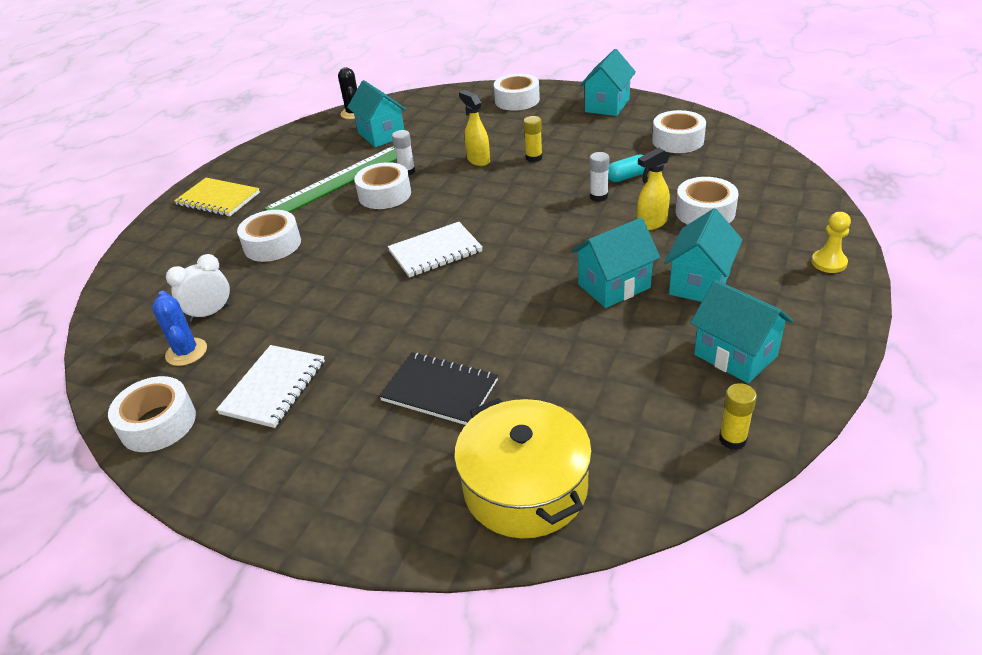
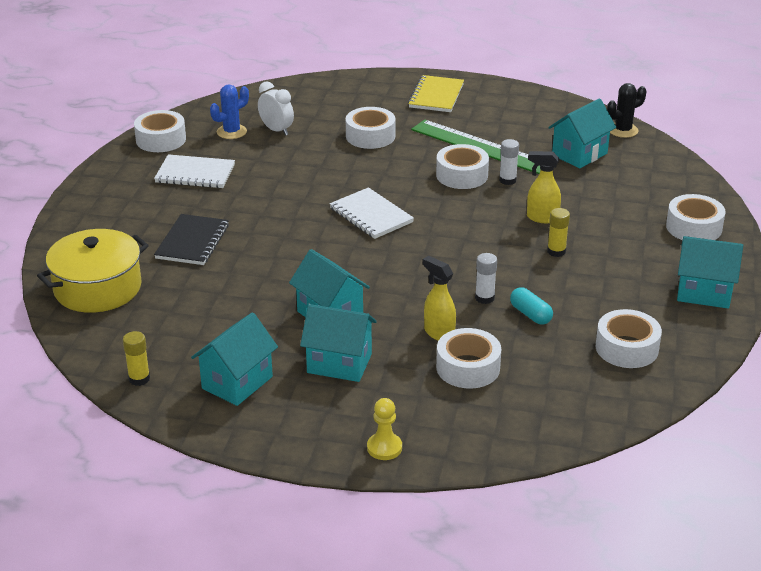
camera: 75 degrees right, 5 degrees down
yellow spray bottle [459,90,490,166] -> yellow spray bottle turned 120 degrees counterclockwise [527,151,561,223]

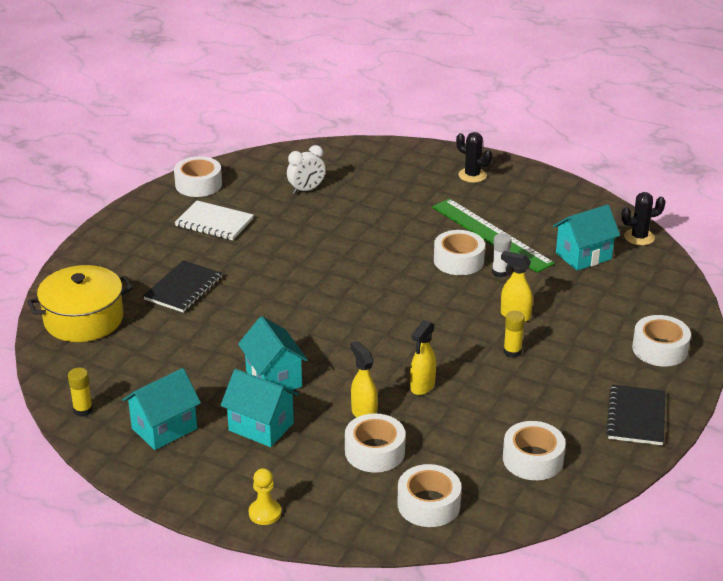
camera: 15 degrees right, 0 degrees up
blue cactus [210,84,249,139] -> none
white clock [258,81,294,136] -> white clock turned 90 degrees clockwise [287,145,326,194]
white notebook [330,187,414,239] -> none
white tape [346,107,396,149] -> white tape moved to [397,464,461,527]
yellow notebook [408,75,464,112] -> black cactus [456,132,492,183]
white glue stick [475,253,497,304] -> yellow spray bottle [410,320,436,395]
turquoise capsule [510,287,553,325] -> none
turquoise house [677,236,743,309] -> black notebook [606,385,665,445]

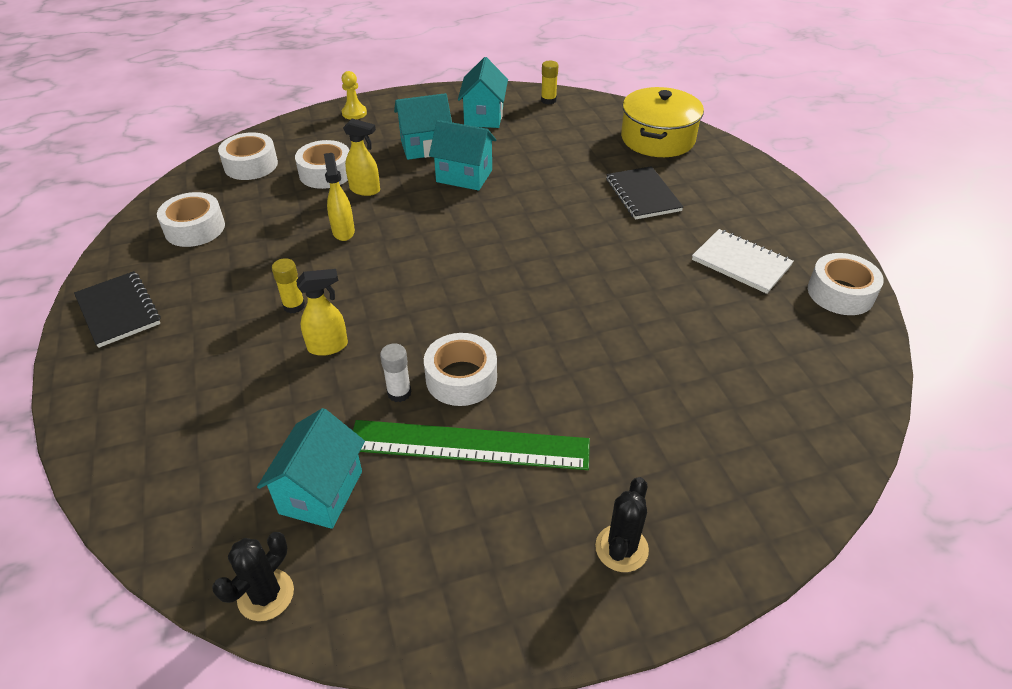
camera: 135 degrees right, 10 degrees up
white notebook [175,201,254,240] -> white notebook turned 60 degrees clockwise [692,229,794,294]
white clock [287,145,326,194] -> none
black cactus [456,132,492,183] -> black cactus turned 60 degrees counterclockwise [595,477,649,572]
white tape [632,315,691,366] -> none

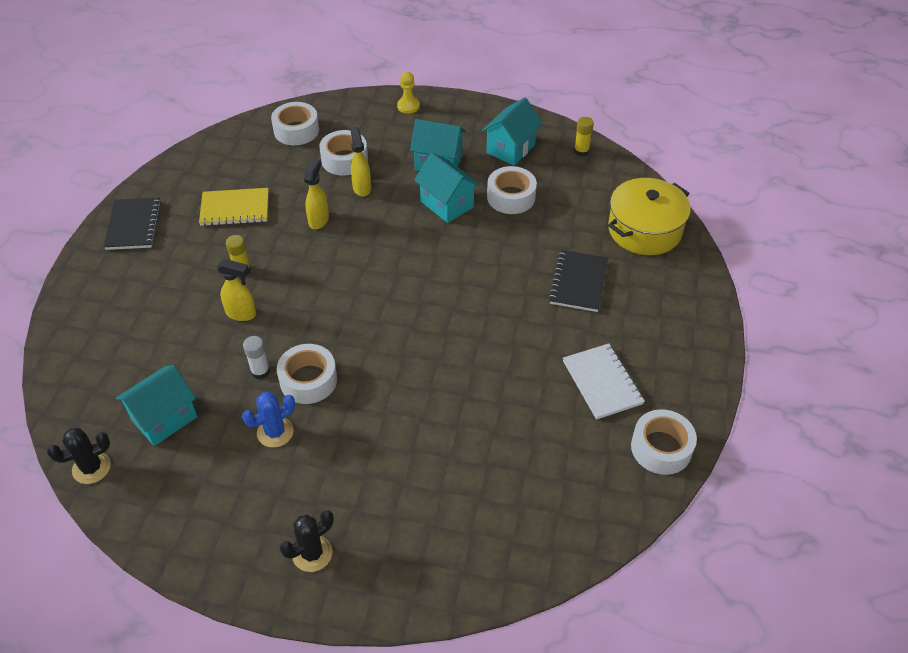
camera: 30 degrees right, 5 degrees up
white tape [157,192,225,247] -> white tape moved to [487,166,537,214]
yellow spray bottle [343,119,380,196] -> yellow spray bottle turned 150 degrees counterclockwise [350,127,371,197]
green ruler [353,420,590,470] -> blue cactus [242,392,295,448]
none -> yellow notebook [199,188,269,226]

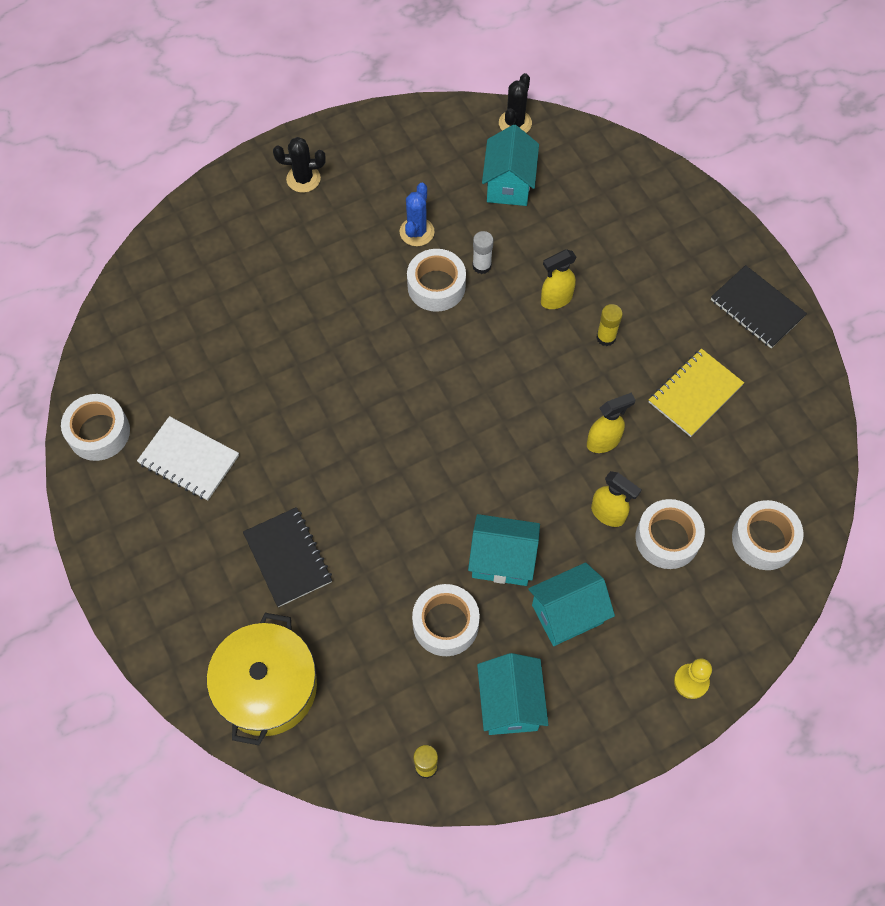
camera: 140 degrees right, 15 degrees up
black cactus [280,510,333,572] -> black cactus turned 75 degrees clockwise [273,137,326,193]
yellow spray bottle [304,158,329,229] -> yellow spray bottle turned 90 degrees counterclockwise [587,393,636,453]

